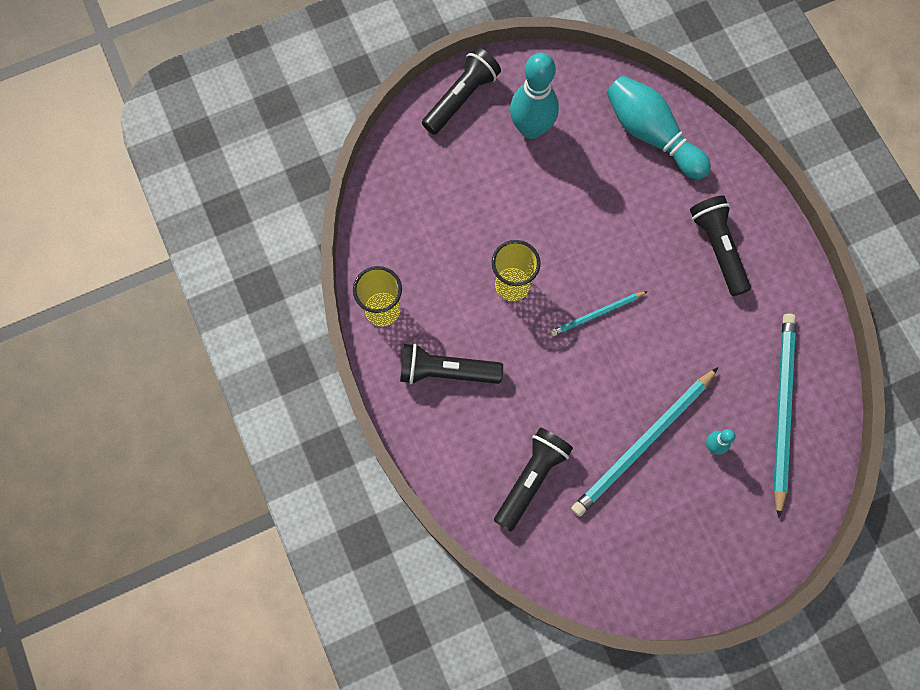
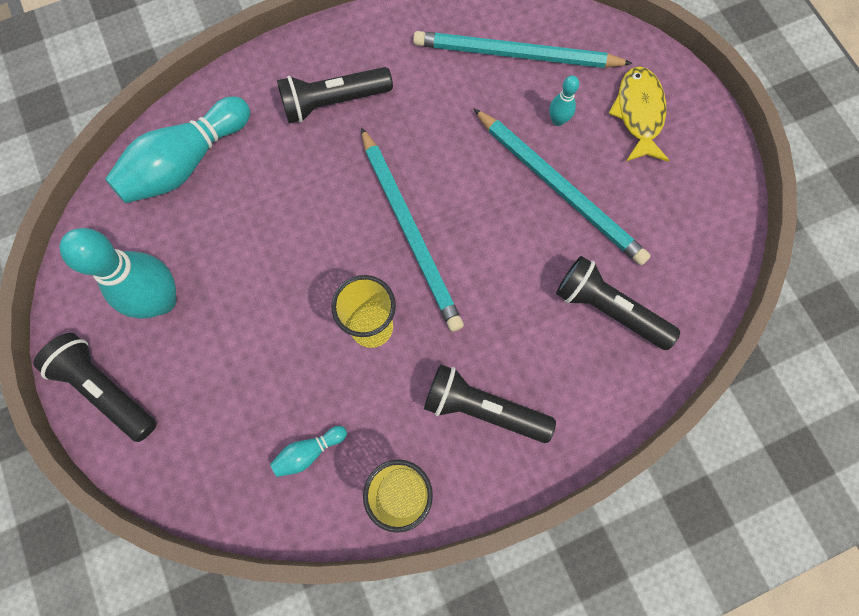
camera: 90 degrees left, 0 degrees up
black flashlight [400,343,503,384] -> black flashlight turned 105 degrees clockwise [424,364,556,443]
turquoise pencil [550,291,648,336] -> turquoise pencil [361,127,464,332], size x1.88
none -> turquoise bowling pin [270,426,347,477]
none -> yellow fish [608,67,669,162]

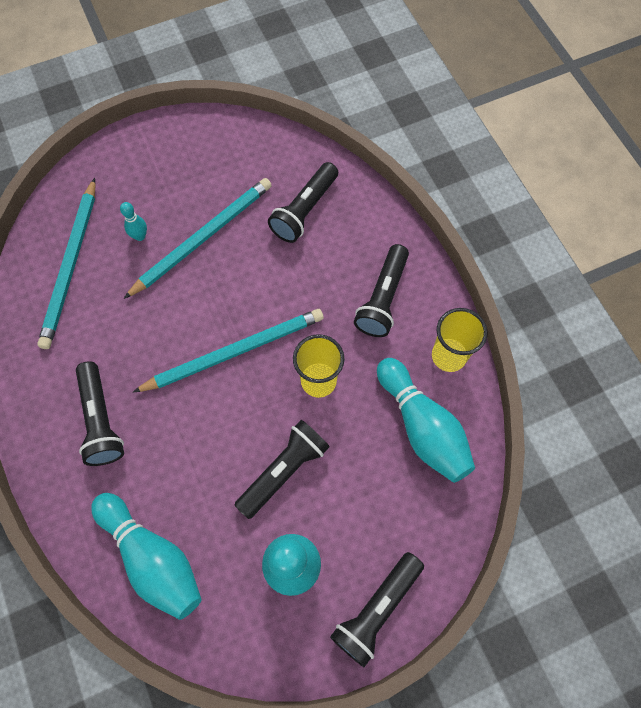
camera: 90 degrees left, 5 degrees down
turquoise bowling pin [270,426,347,477] -> turquoise bowling pin [377,358,475,483], size x2.20
yellow fish [608,67,669,162] -> none
none -> black flashlight [235,420,330,519]

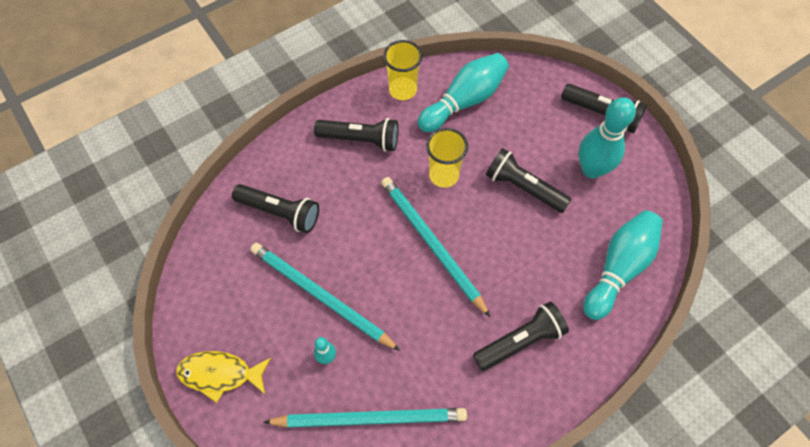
camera: 100 degrees left, 5 degrees down
none -> yellow fish [176,351,271,403]

